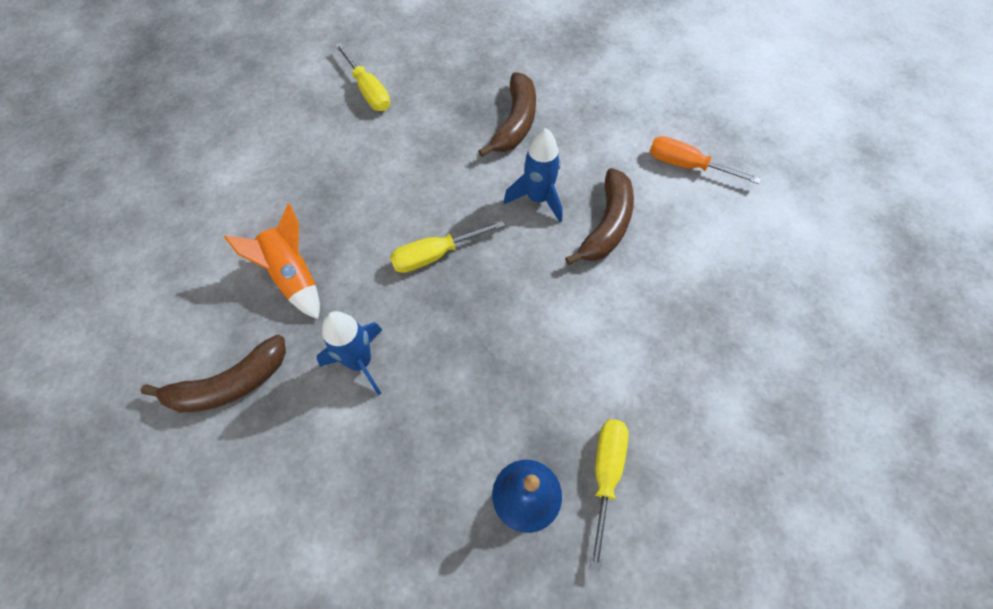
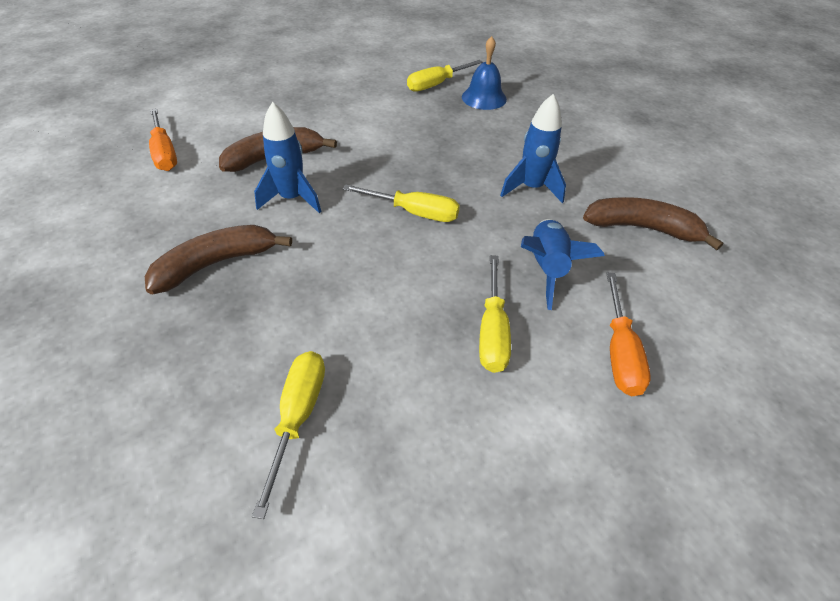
camera: 140 degrees left, 15 degrees down
orange rocket [224,204,320,319] -> blue rocket [521,219,605,310]
none -> yellow screwdriver [479,255,511,373]
none -> orange screwdriver [606,273,651,396]

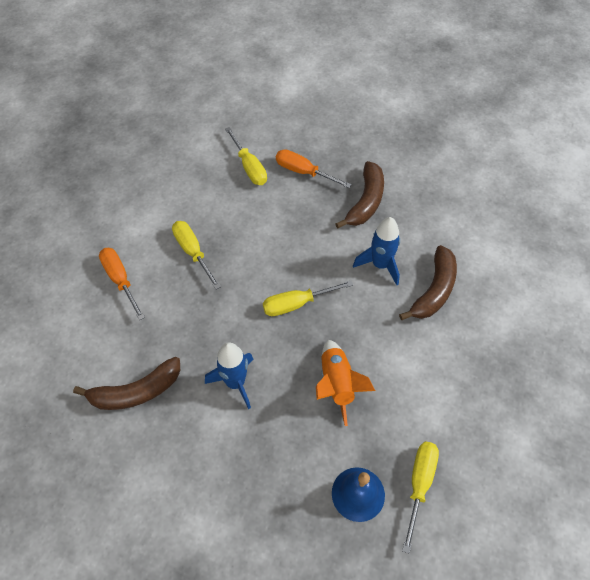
camera: 145 degrees right, 10 degrees up
orange screwdriver [149,109,177,171] -> orange screwdriver moved to [276,149,352,188]
blue rocket [521,219,605,310] -> none
none -> orange rocket [316,340,375,426]

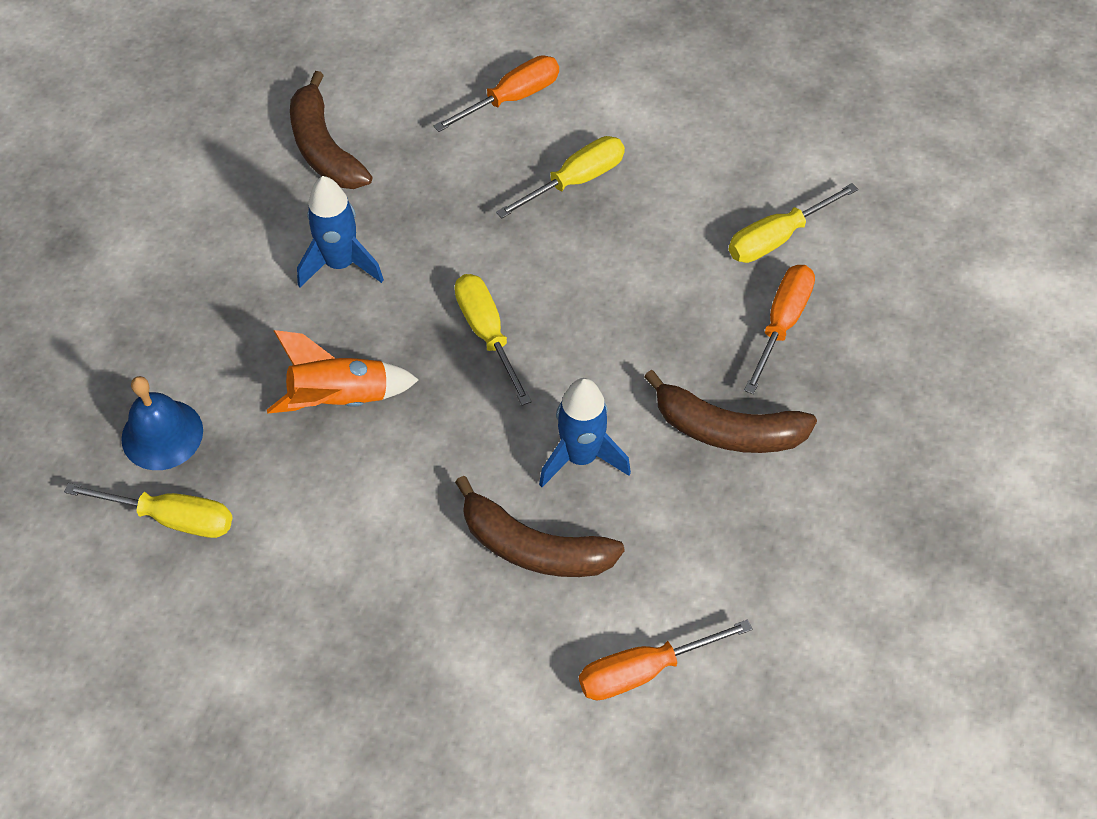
camera: 85 degrees right, 0 degrees up
none -> orange screwdriver [579,620,752,701]

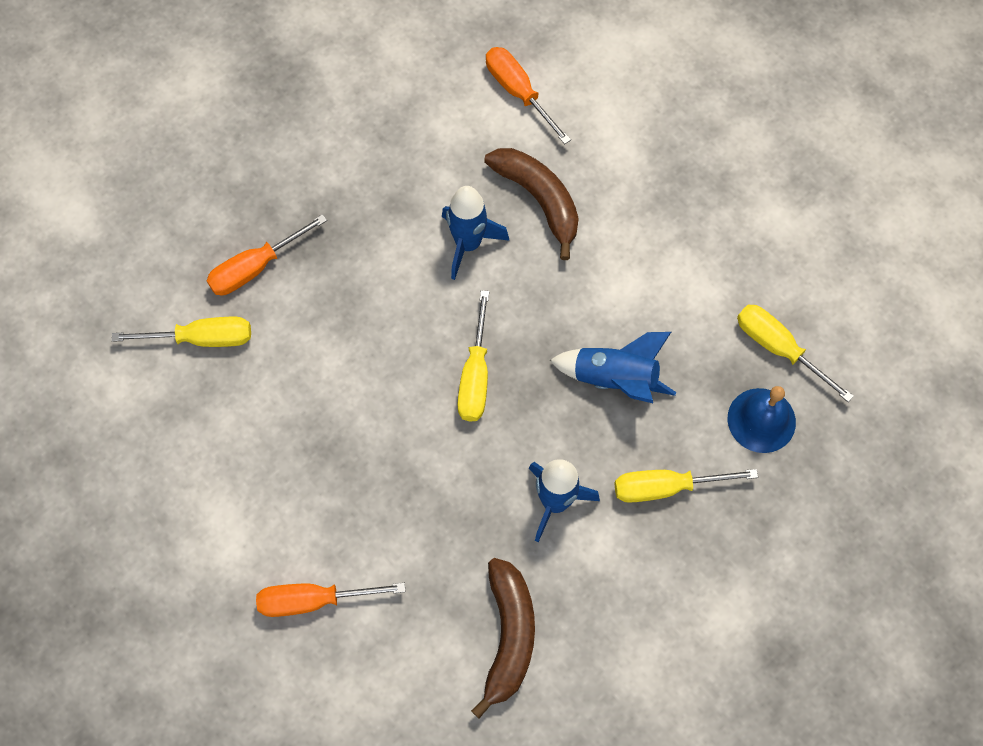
camera: 150 degrees left, 10 degrees up
orange rocket [267,330,419,414] -> blue rocket [550,332,676,403]
yellow screwdriver [496,136,625,218] -> yellow screwdriver moved to [614,469,758,503]
orange screwdriver [579,620,752,701] -> orange screwdriver turned 135 degrees counterclockwise [486,47,571,144]
brown banana [644,370,817,453] -> none

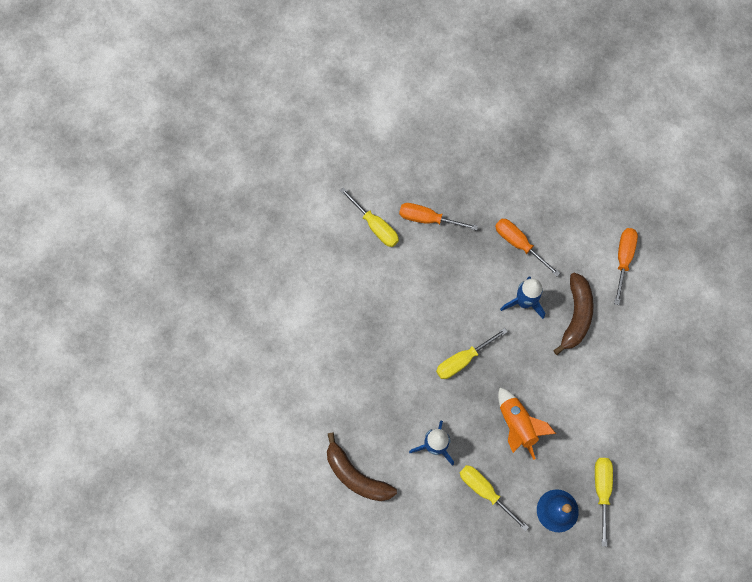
camera: 50 degrees right, 5 degrees up
orange screwdriver [256,583,406,617] -> orange screwdriver moved to [495,219,560,276]
brown banana [471,558,535,719] -> brown banana turned 75 degrees clockwise [327,432,397,501]
blue rocket [550,332,676,403] -> orange rocket [498,388,556,460]

